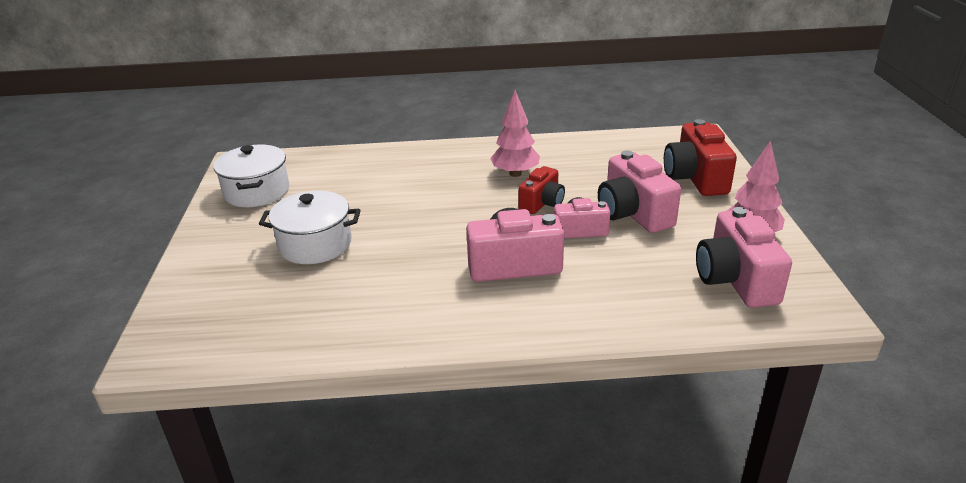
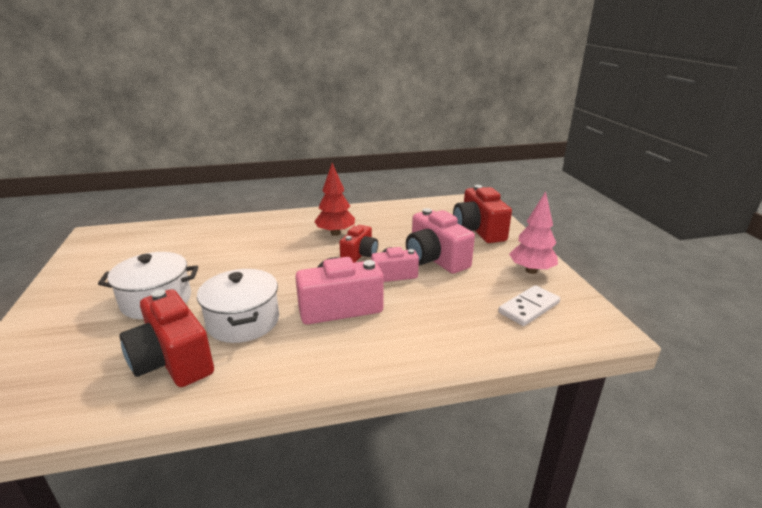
camera: 10 degrees left, 5 degrees down
white pot [214,145,289,207] -> white pot moved to [197,269,279,343]
pink tree [490,90,540,177] -> red tree [314,163,355,236]
pink camera [696,207,792,308] -> white domino [498,285,560,326]
none -> red camera [119,289,214,387]

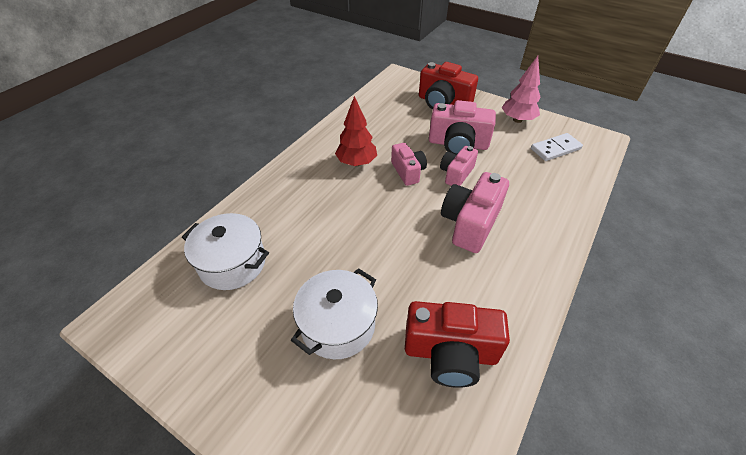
camera: 45 degrees left, 20 degrees up
white pot [197,269,279,343] -> white pot moved to [182,213,269,290]
red camera [339,225,378,263] -> pink camera [391,143,427,186]
white domino [498,285,560,326] -> white domino turned 60 degrees clockwise [531,133,583,161]

